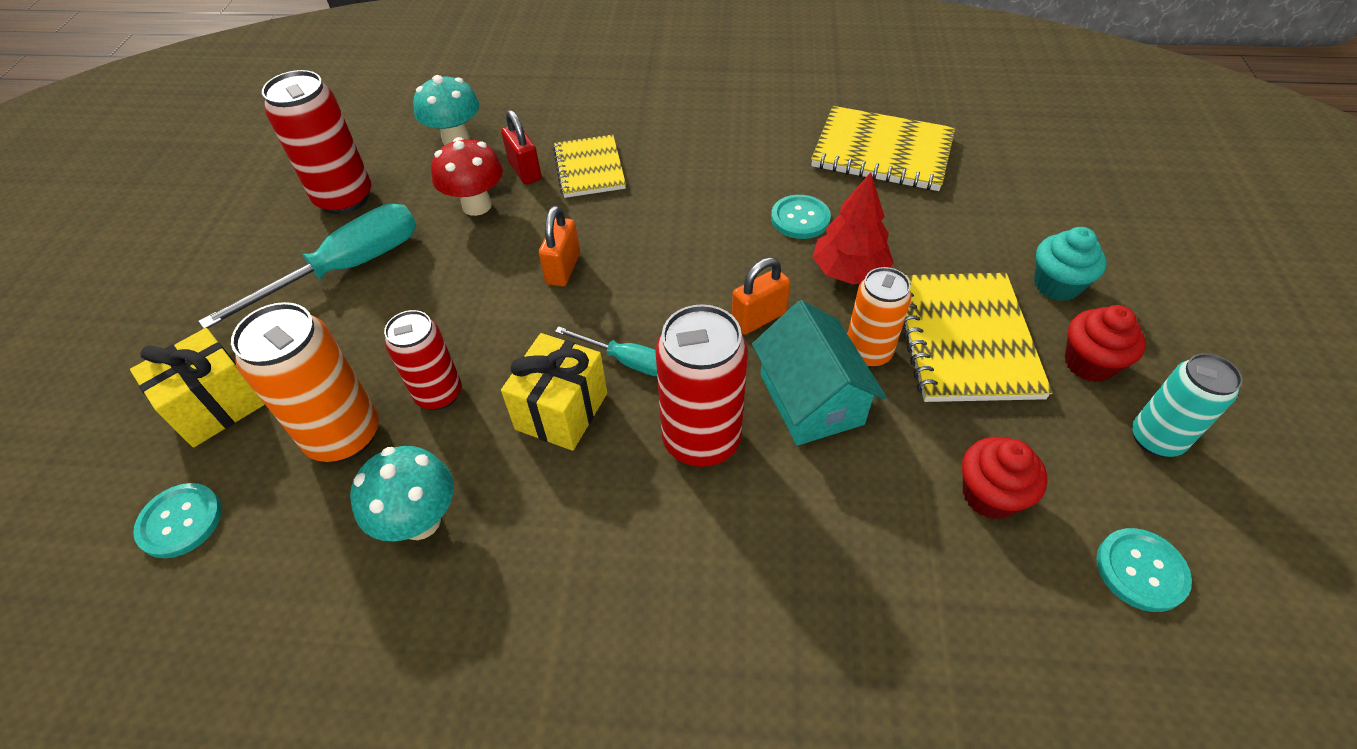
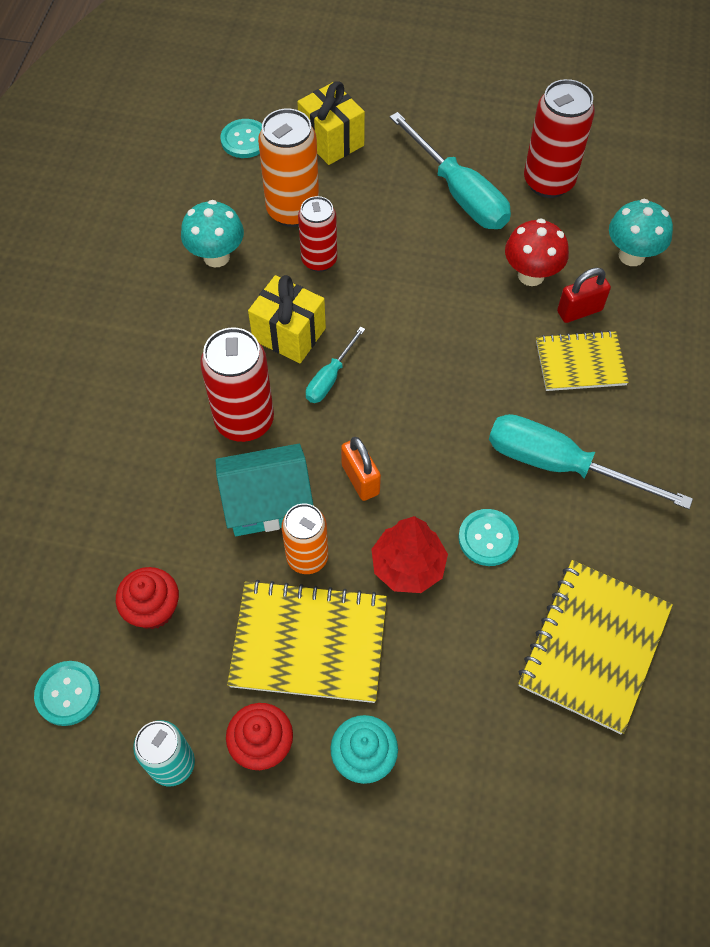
camera: 95 degrees right, 10 degrees up
orange padlock [539,206,580,287] -> none
none -> turquoise screwdriver [489,414,693,509]

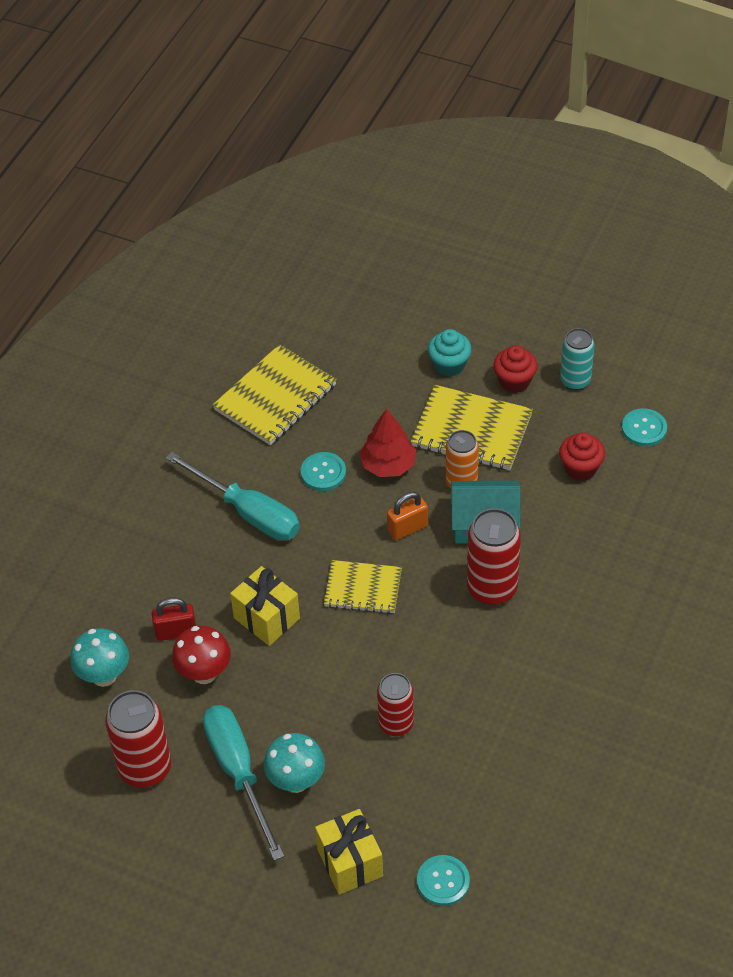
camera: 165 degrees left, 10 degrees down
turquoise mushroom [181,200,244,268] -> turquoise mushroom moved to [264,733,325,793]
yellow gift [248,275,326,363] -> yellow gift moved to [230,566,300,646]
orange can [258,108,319,227] -> none
turquoise screwdriver [306,326,365,403] -> none
orange padlock [341,437,381,501] -> orange padlock turned 75 degrees clockwise [387,492,428,540]
yellow notebook [536,330,629,391] -> yellow notebook moved to [324,560,402,614]

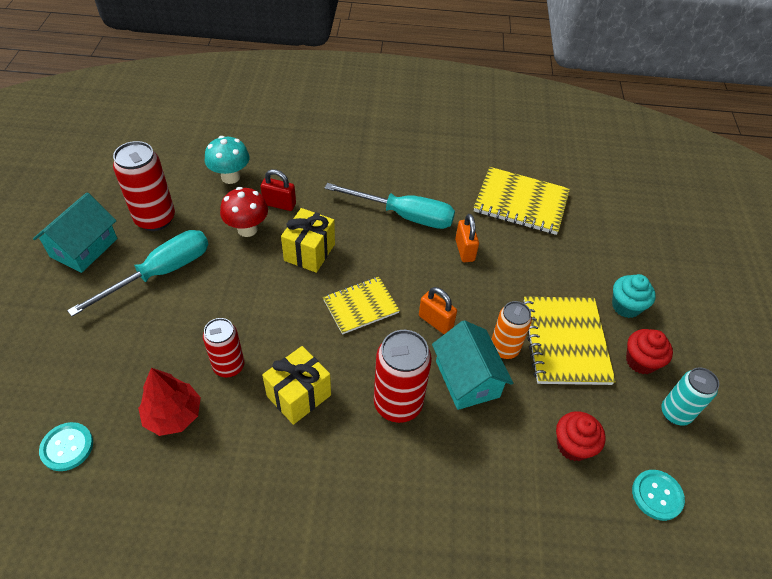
camera: 65 degrees right, 0 degrees up
red padlock [152,598,196,641] -> red padlock turned 45 degrees counterclockwise [261,169,296,211]
turquoise screwdriver [166,452,300,541] -> turquoise screwdriver turned 90 degrees counterclockwise [325,183,455,229]
turquoise mushroom [264,733,325,793] -> none
turquoise button [301,452,346,491] -> orange padlock [455,214,479,262]
yellow gift [315,809,383,895] -> yellow gift moved to [262,346,331,425]
yellow notebook [324,560,402,614] -> yellow notebook turned 75 degrees clockwise [323,277,400,335]
red tree [359,409,416,477] -> red tree moved to [138,368,201,436]
none -> turquoise house [33,193,117,273]

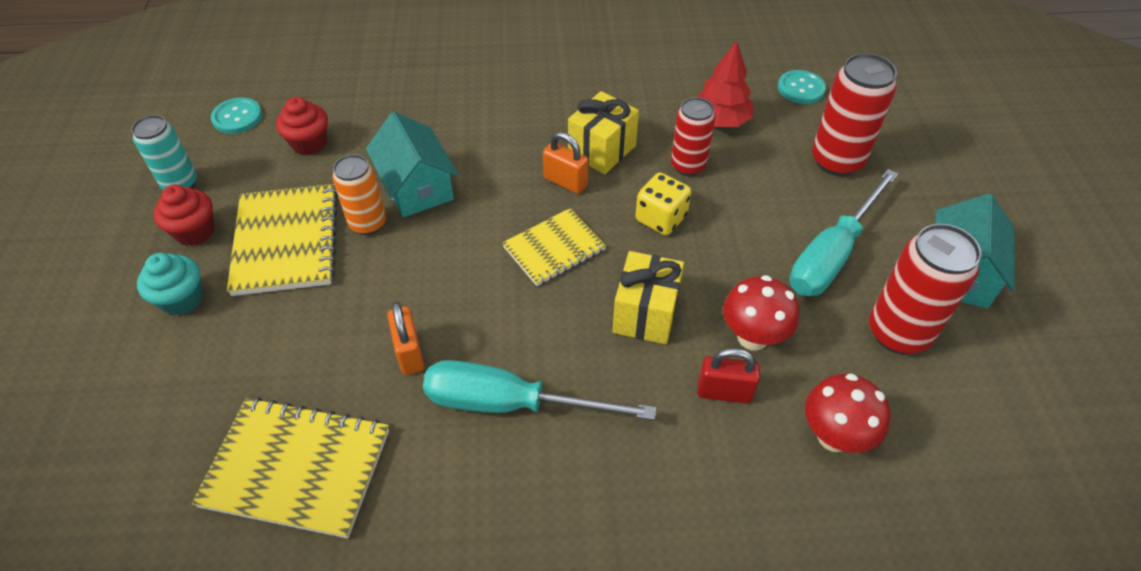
camera: 175 degrees right, 0 degrees up
turquoise mushroom [205,136,249,184] -> red mushroom [805,373,890,453]
red can [374,330,432,423] -> red can moved to [812,53,897,176]
orange padlock [419,287,457,334] -> orange padlock moved to [543,132,589,194]
none -> yellow dice [635,173,691,235]

